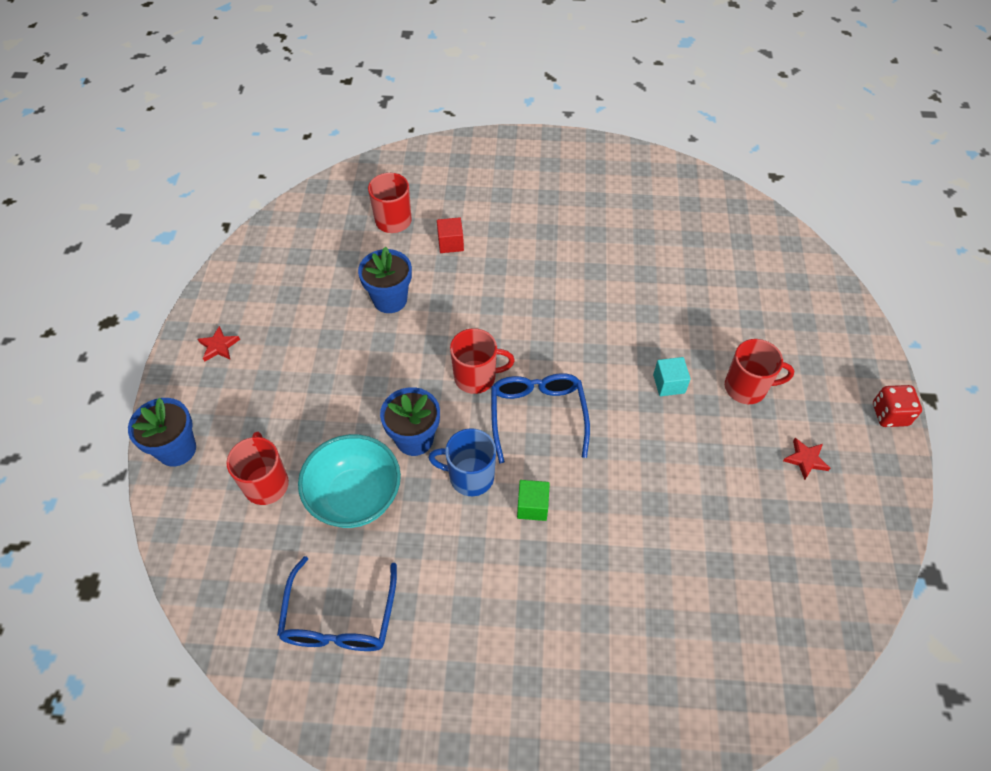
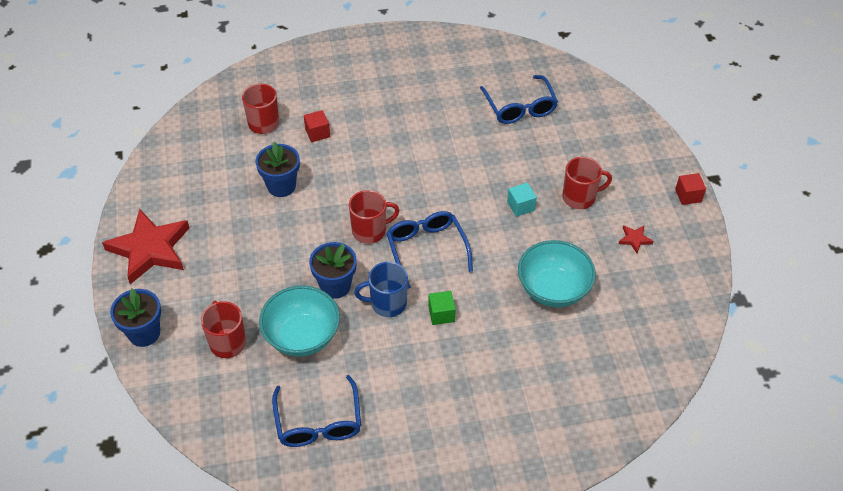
camera: 15 degrees left, 5 degrees down
red star [198,326,240,362] -> red star [102,209,189,284], size x2.47
red dice [873,385,922,427] -> red cube [675,173,706,205]
none -> blue glasses [480,75,558,124]
none -> turquoise bowl [518,240,596,308]

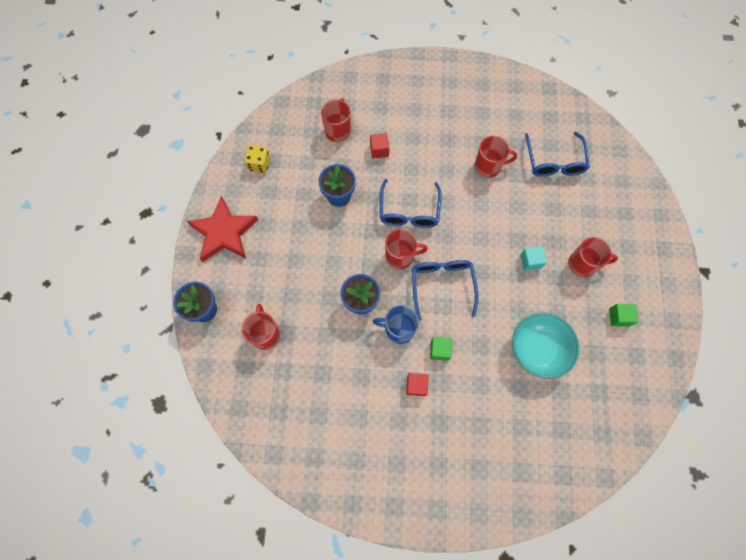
camera: 15 degrees right, 20 degrees up
turquoise bowl [259,286,340,357] -> none
blue glasses [272,375,361,447] -> blue glasses moved to [380,179,442,228]
red star [619,225,653,253] -> green cube [609,304,638,327]
red cube [675,173,706,205] -> red cube moved to [406,373,428,396]
none -> yellow dice [244,145,270,173]
none -> red mug [475,136,517,178]

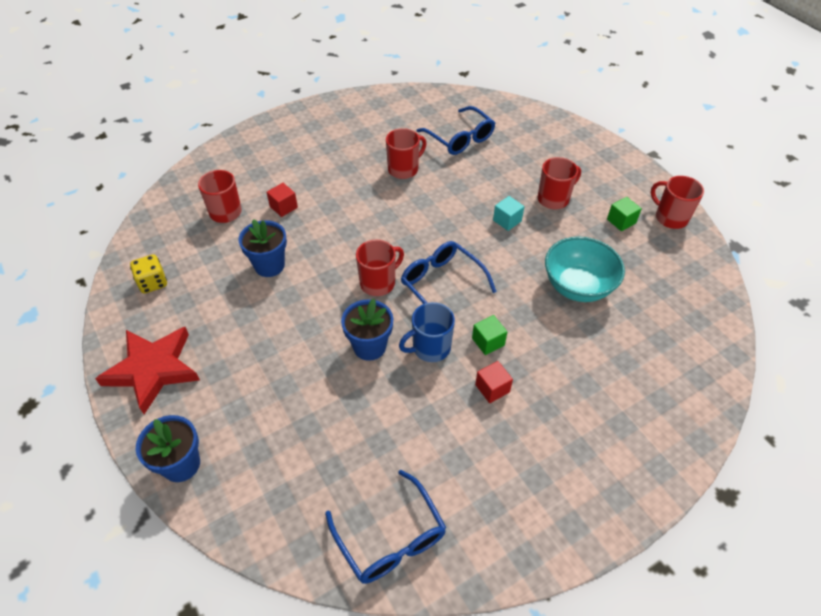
camera: 35 degrees left, 20 degrees down
red mug [242,304,280,350] -> red mug moved to [651,176,704,229]
blue glasses [380,179,442,228] -> blue glasses moved to [325,470,446,584]

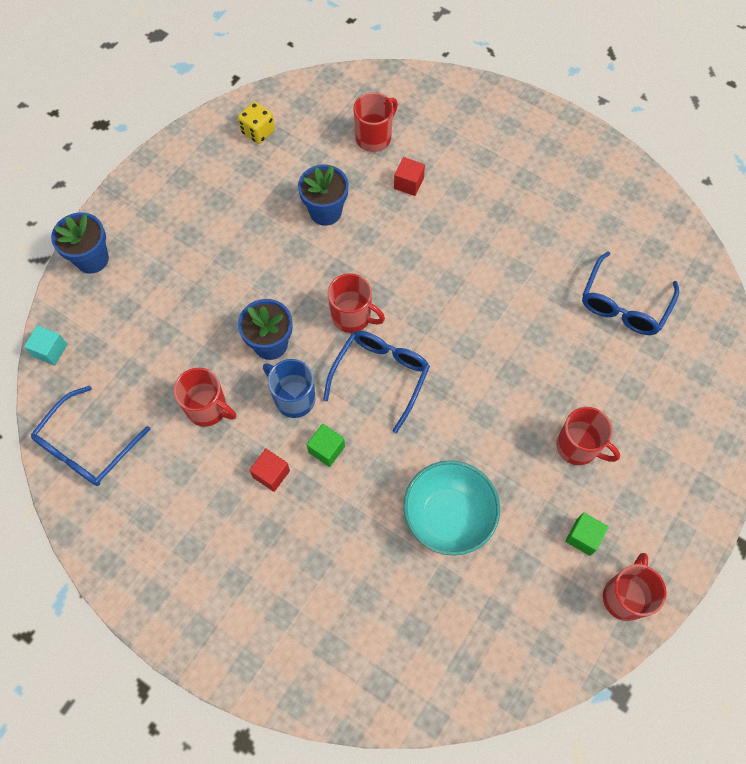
camera: 65 degrees right, 15 degrees up
red star [95,327,200,414] -> none
red mug [386,128,426,179] -> red mug moved to [174,368,236,427]
turquoise cube [493,196,524,231] -> turquoise cube moved to [24,325,68,366]

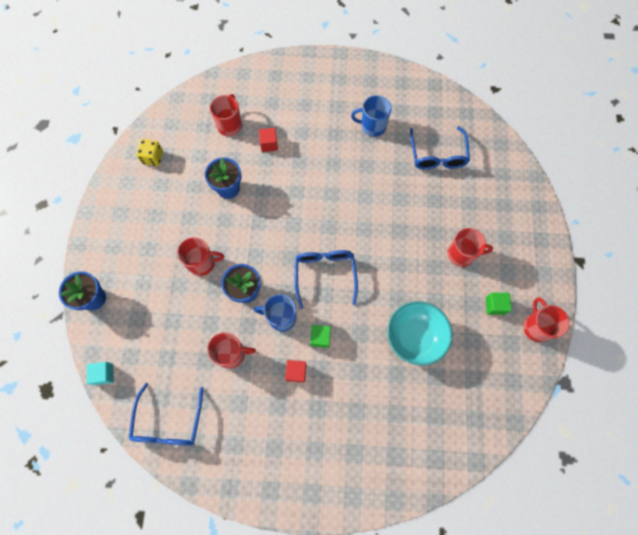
camera: 30 degrees left, 5 degrees up
red mug [328,273,385,333] -> red mug moved to [177,237,224,276]
none -> blue mug [351,95,392,137]

